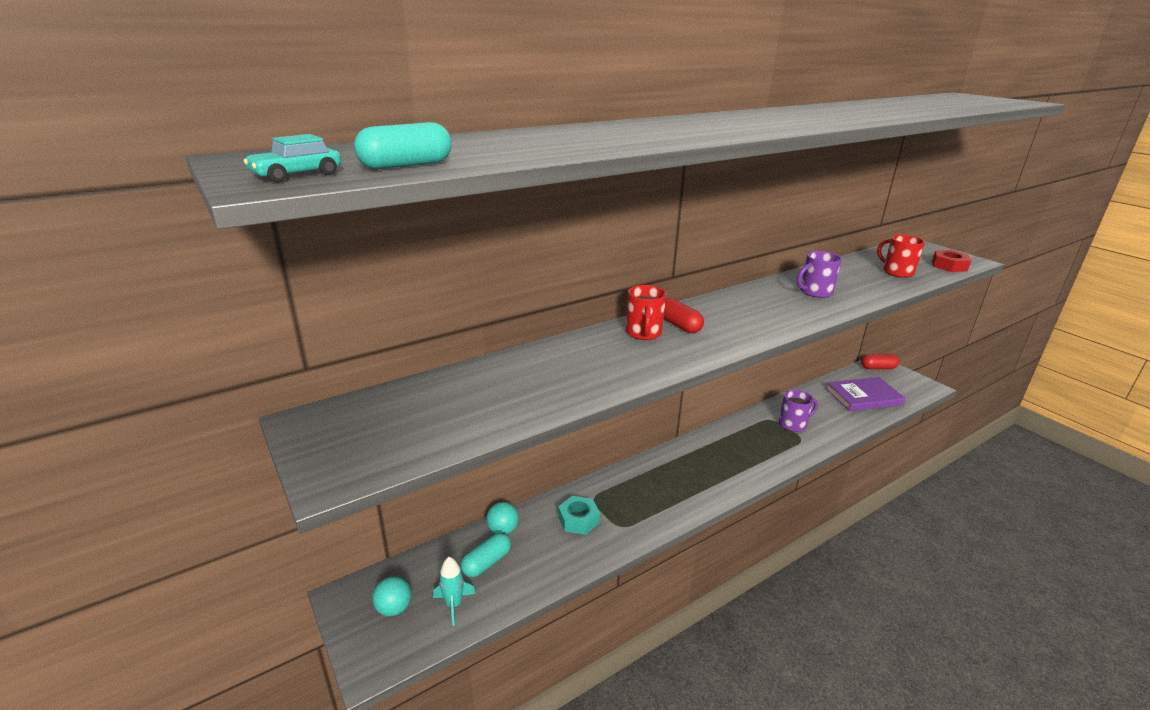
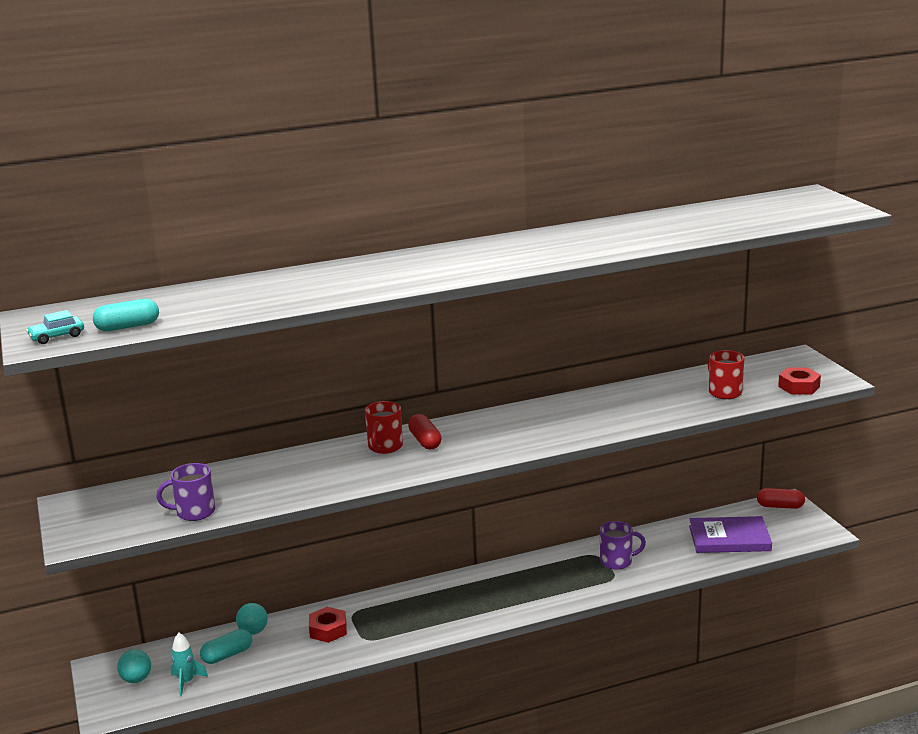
camera: 15 degrees right, 5 degrees down
turquoise nut [558,496,600,535] -> red nut [309,607,347,643]
purple mug [797,251,842,298] -> purple mug moved to [156,463,215,521]

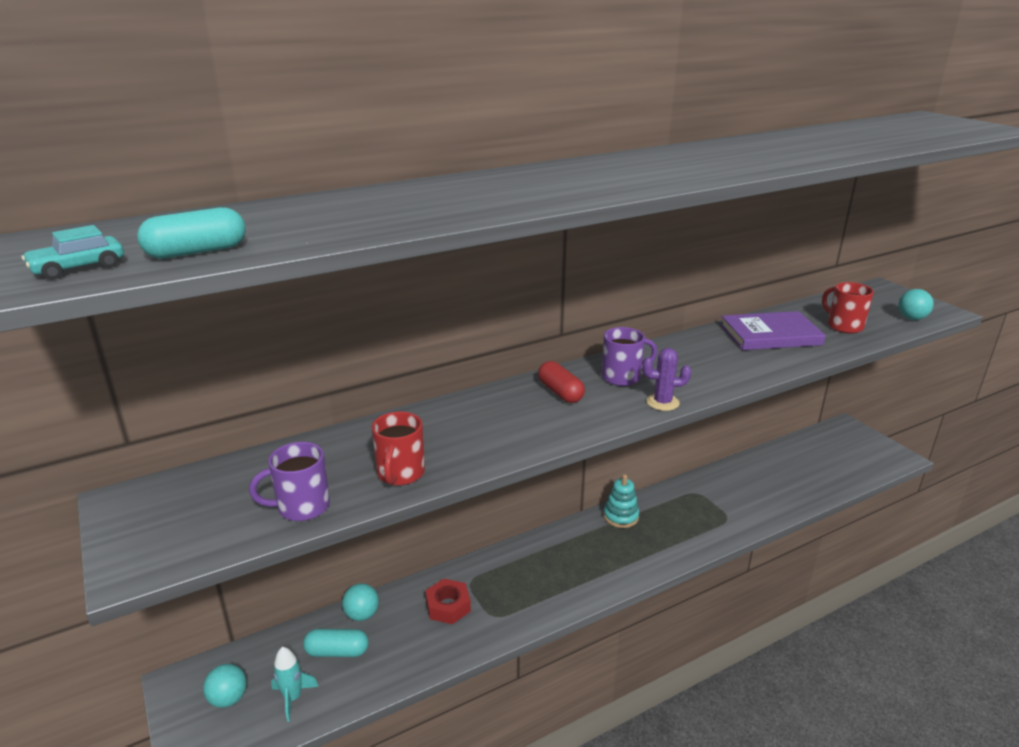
camera: 10 degrees left, 5 degrees up
turquoise capsule [200,629,252,664] -> turquoise capsule turned 45 degrees clockwise [303,629,369,657]
red mug [365,401,403,454] -> red mug moved to [372,412,425,486]
purple mug [600,521,646,570] -> purple mug moved to [602,327,657,386]
purple book [689,516,772,553] -> purple book moved to [720,311,826,350]
red capsule [757,488,805,509] -> none
red nut [778,367,821,394] -> turquoise ball [898,289,934,320]
none -> turquoise stacking toy [603,474,639,528]
none -> purple cactus [642,348,691,411]

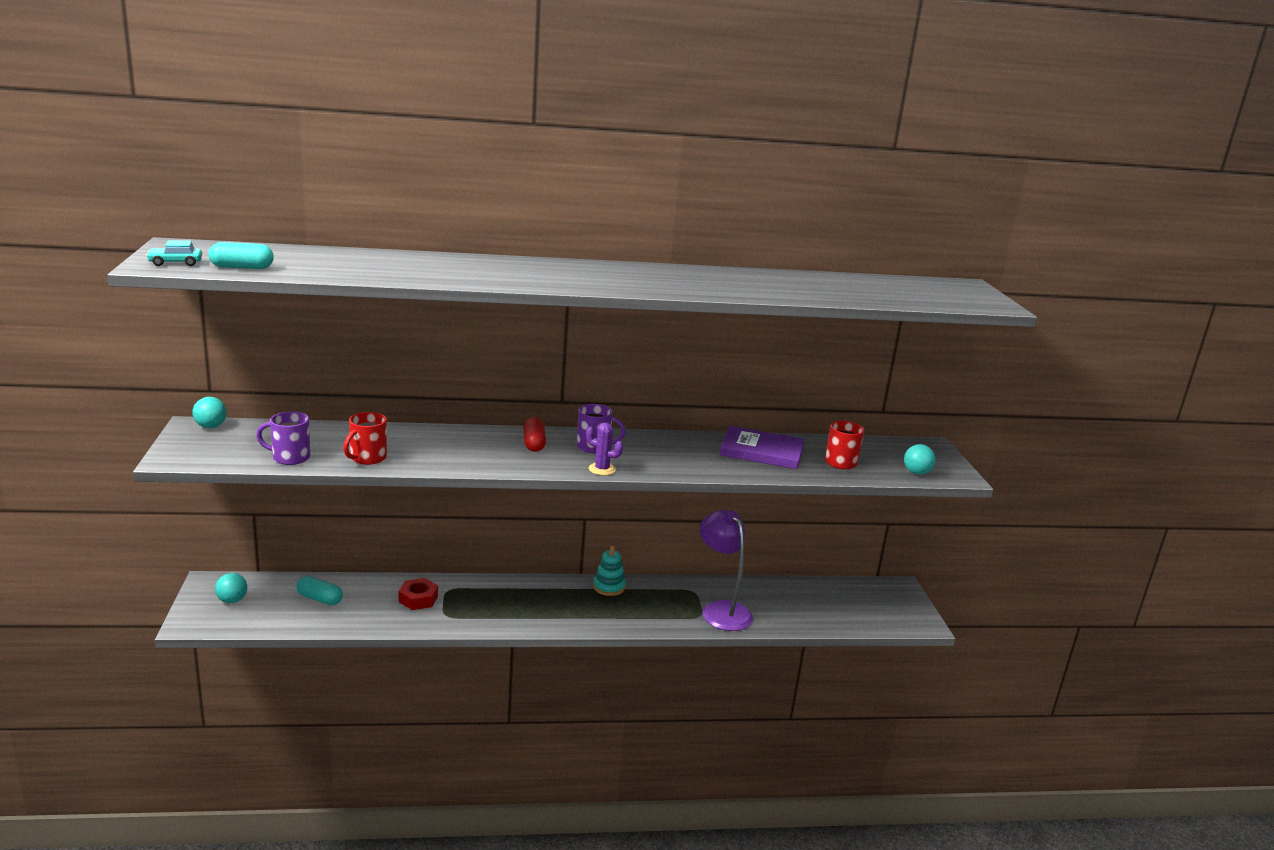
camera: 20 degrees right, 5 degrees down
turquoise rocket [271,647,319,722] -> none
turquoise ball [342,583,379,621] -> turquoise ball moved to [193,397,227,428]
none -> purple lamp [700,510,753,631]

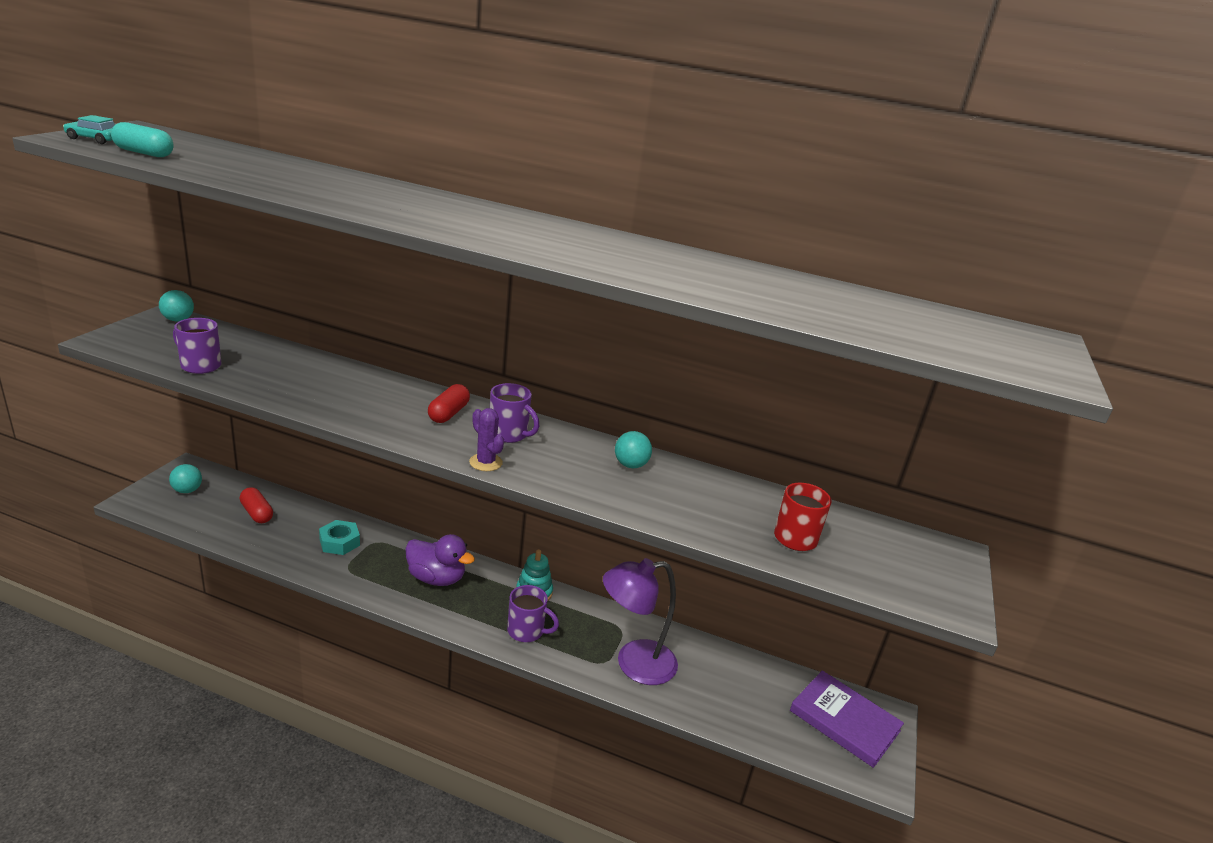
camera: 25 degrees right, 5 degrees up
turquoise capsule [297,576,343,605] -> red capsule [240,487,273,523]
red mug [343,412,387,465] -> none
red nut [399,578,438,610] -> turquoise nut [319,520,360,555]
purple lamp [700,510,753,631] -> purple lamp turned 105 degrees counterclockwise [603,558,678,685]
purple book [720,426,805,469] -> purple book moved to [790,670,904,768]
turquoise ball [904,444,936,475] -> turquoise ball moved to [615,431,652,468]
none -> purple duck [405,534,475,586]
none -> purple mug [507,585,559,642]

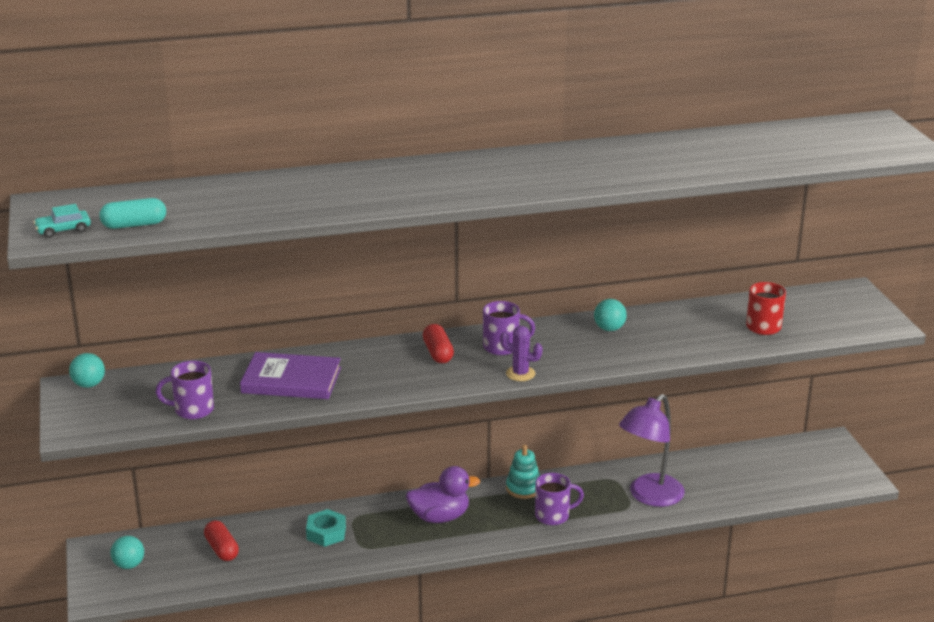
camera: 30 degrees left, 0 degrees up
red capsule [240,487,273,523] -> red capsule turned 45 degrees clockwise [204,520,239,561]
purple book [790,670,904,768] -> purple book moved to [240,352,341,399]

